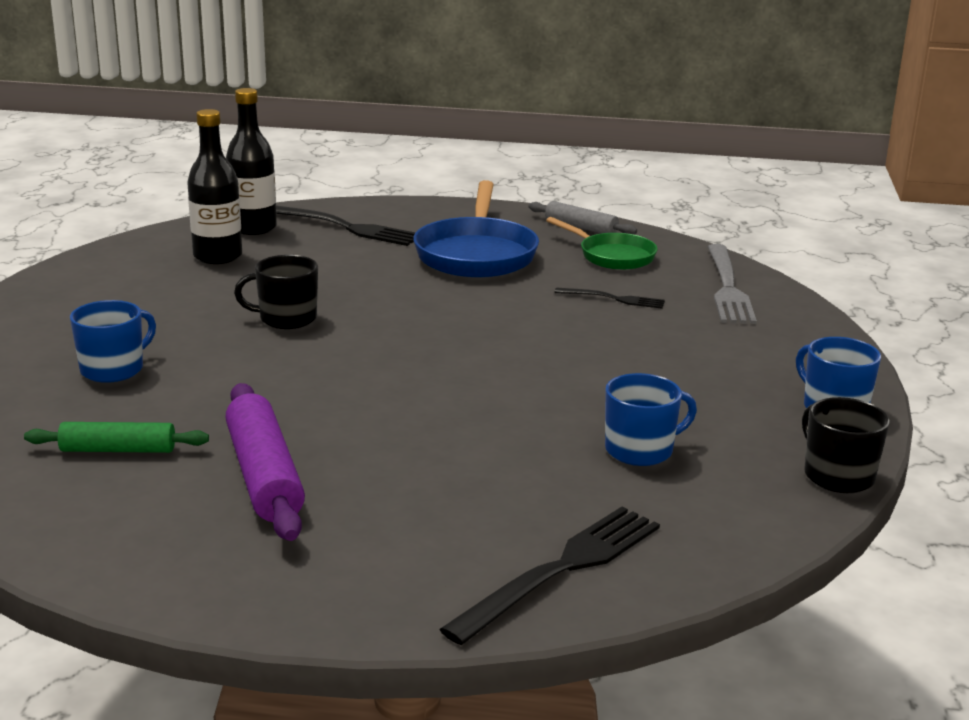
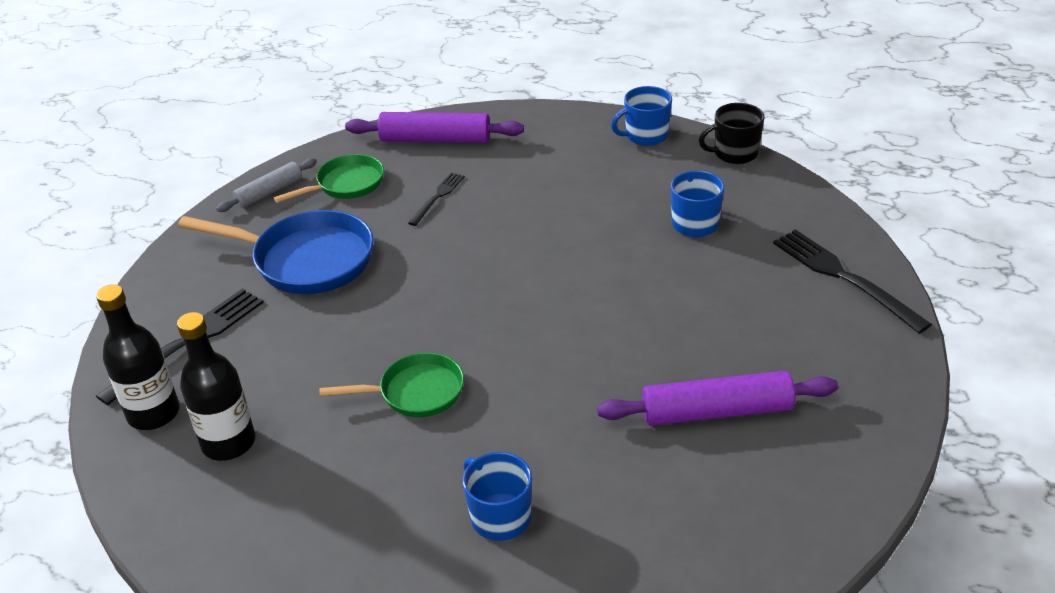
camera: 75 degrees left, 15 degrees up
green rolling pin [24,422,209,453] -> none
black mug [234,255,318,329] -> green pan [319,352,464,417]
grey fork [707,244,757,324] -> purple rolling pin [345,112,524,143]

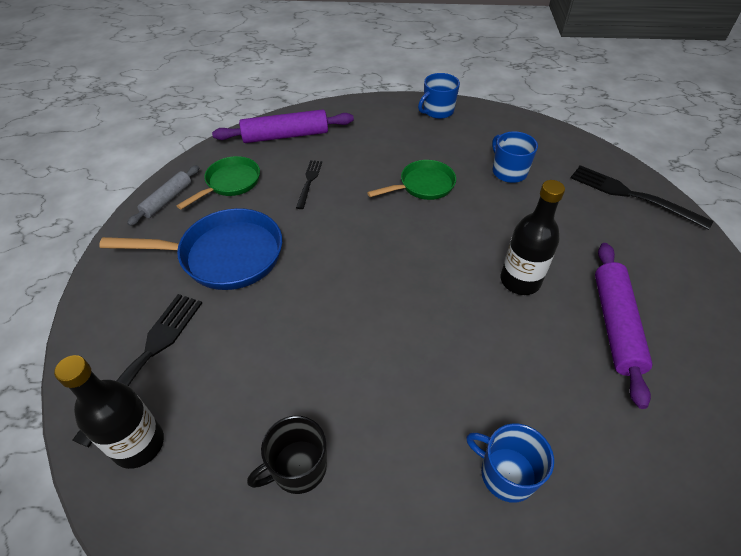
camera: 20 degrees left, 10 degrees up
black bottle [177,312,255,461] -> black bottle moved to [501,180,565,295]
green pan [319,352,464,417] -> green pan moved to [367,160,456,200]
purple rolling pin [597,371,838,426] -> purple rolling pin turned 60 degrees counterclockwise [595,243,652,409]
black mug [699,103,765,164] -> black mug moved to [247,416,327,494]

